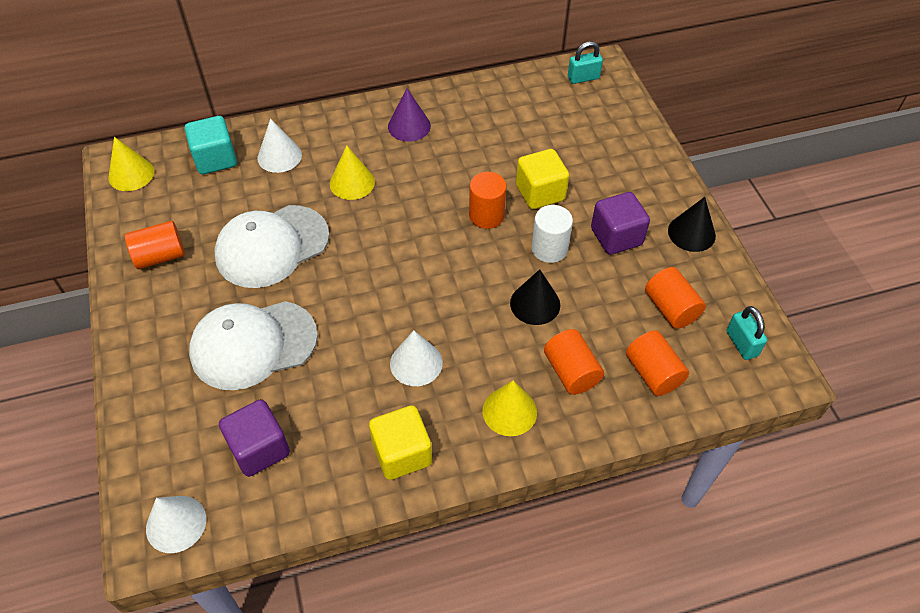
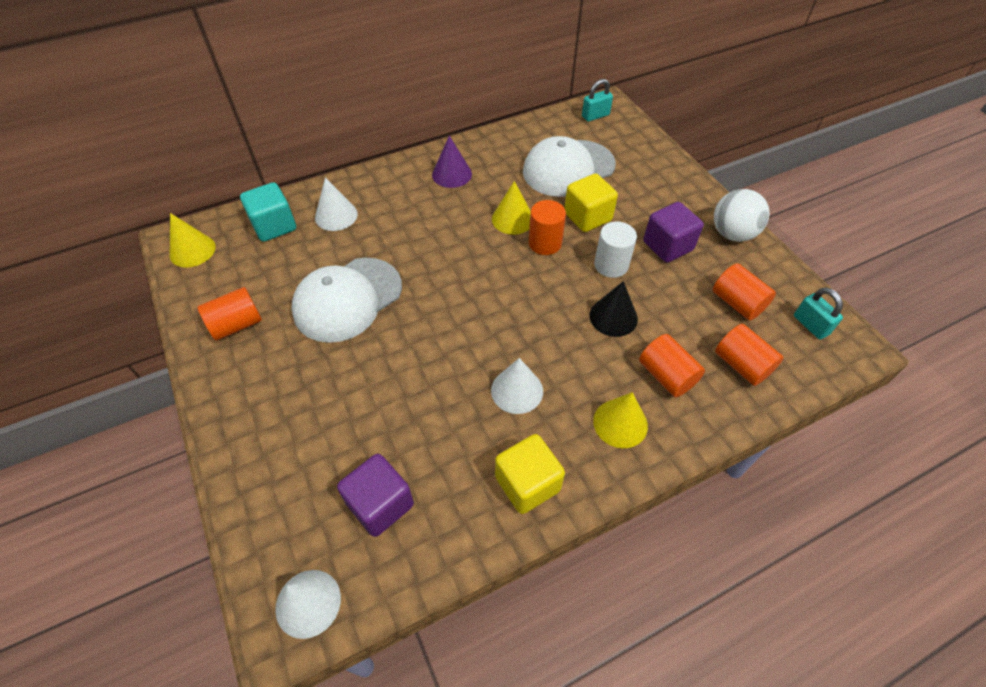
camera: 10 degrees left, 0 degrees up
white cap [189,301,318,390] -> white cap moved to [523,136,616,197]
yellow cone [330,146,375,200] -> yellow cone moved to [492,181,531,235]
black cone [668,197,716,252] -> white ball [714,189,770,242]

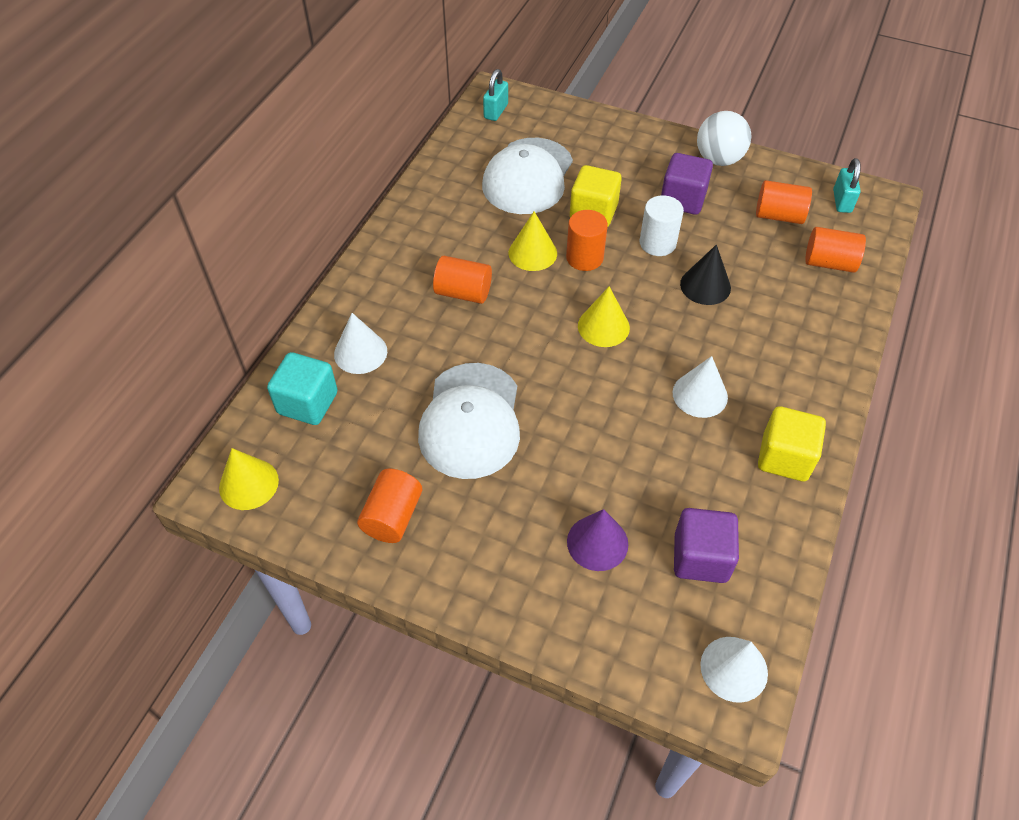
camera: 40 degrees left, 0 degrees up
purple cone [432,136,472,188] -> purple cone moved to [567,509,628,571]
yellow cone [593,392,648,448] -> yellow cone moved to [578,286,630,347]
orange cylinder [639,334,705,397] -> orange cylinder moved to [433,256,492,304]
turquoise padlock [794,287,843,340] -> turquoise padlock turned 75 degrees clockwise [833,158,861,213]

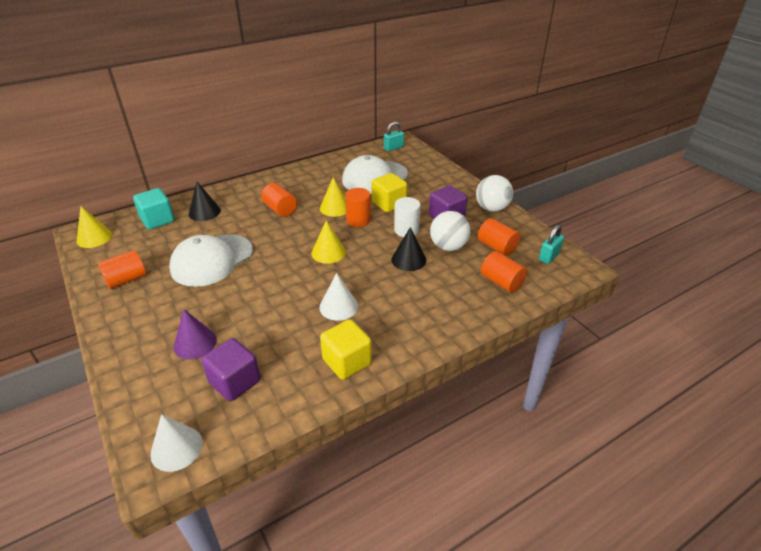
camera: 35 degrees right, 15 degrees down
white cone [334,313,387,374] -> black cone [189,182,221,221]
none -> white ball [430,211,470,251]

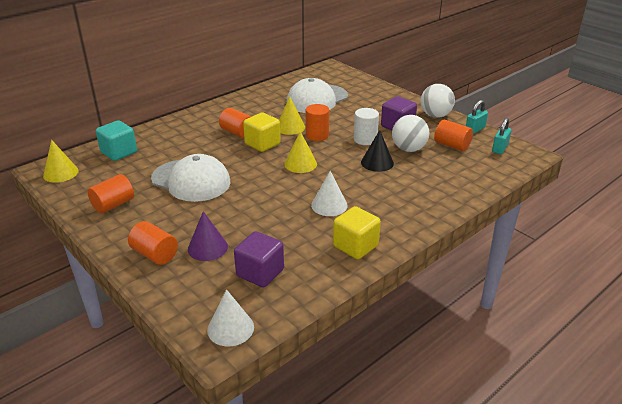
camera: 10 degrees left, 5 degrees down
white cap [169,234,253,287] -> white cap turned 90 degrees counterclockwise [151,154,230,202]
black cone [189,182,221,221] -> none
yellow cube [372,173,407,212] -> yellow cube moved to [243,112,281,152]
turquoise padlock [384,121,404,151] -> turquoise padlock moved to [466,100,488,134]
orange cylinder [481,251,527,293] -> orange cylinder moved to [128,221,178,265]

